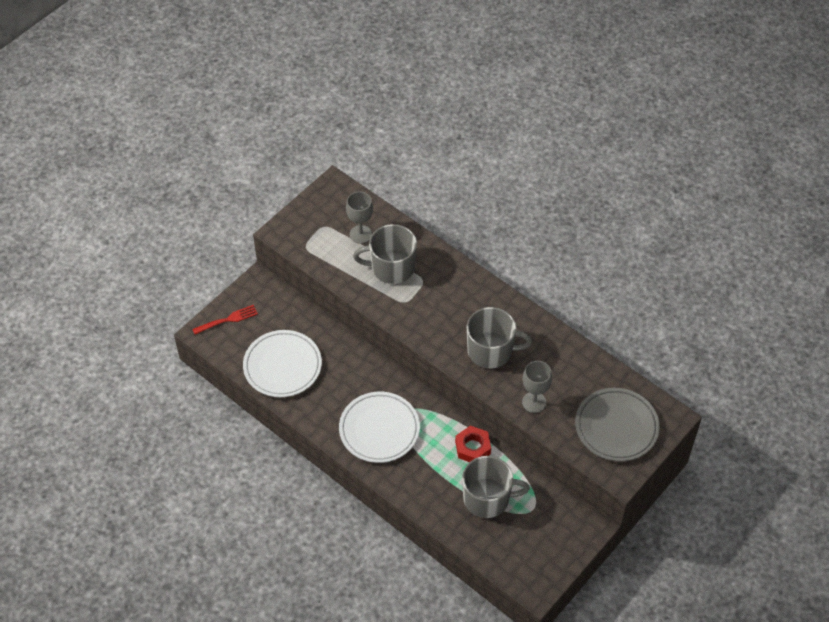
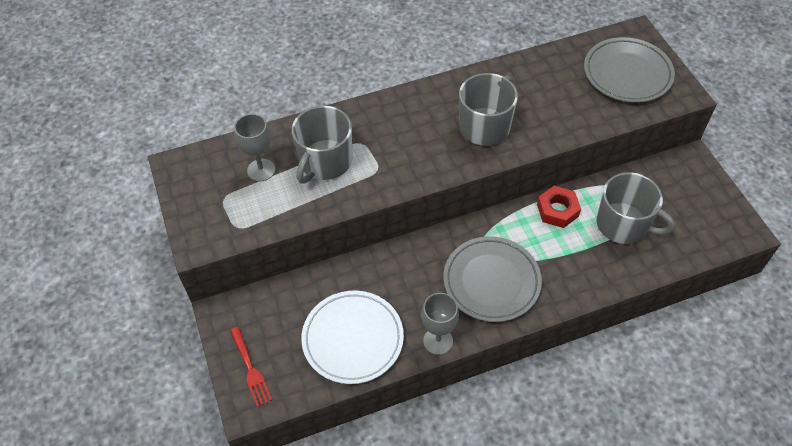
camera: 60 degrees left, 0 degrees up
red fork [192,305,258,334] -> red fork turned 150 degrees clockwise [230,327,272,407]
white plate [339,392,420,463] -> grey plate [443,236,542,322]
grey mug [462,456,530,518] -> grey mug turned 90 degrees clockwise [596,172,675,244]
grey goblet [522,361,552,413] -> grey goblet moved to [421,293,459,355]

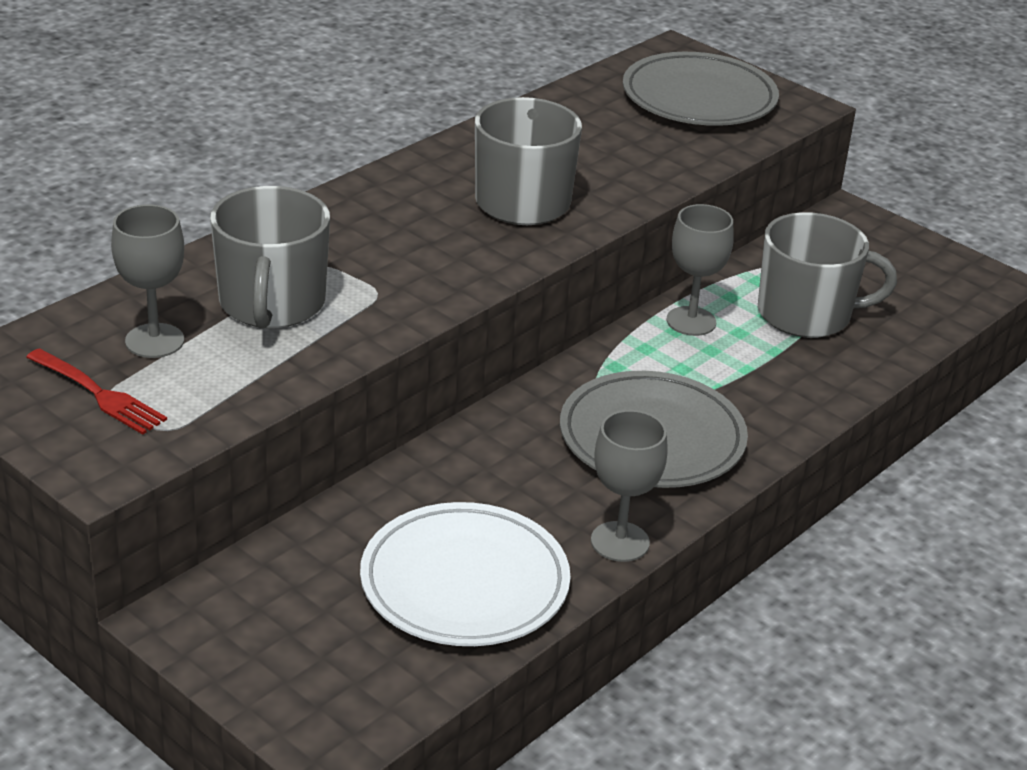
camera: 30 degrees left, 20 degrees down
red fork [230,327,272,407] -> red fork moved to [26,348,167,435]
red nut [537,186,581,228] -> grey goblet [667,204,734,336]

